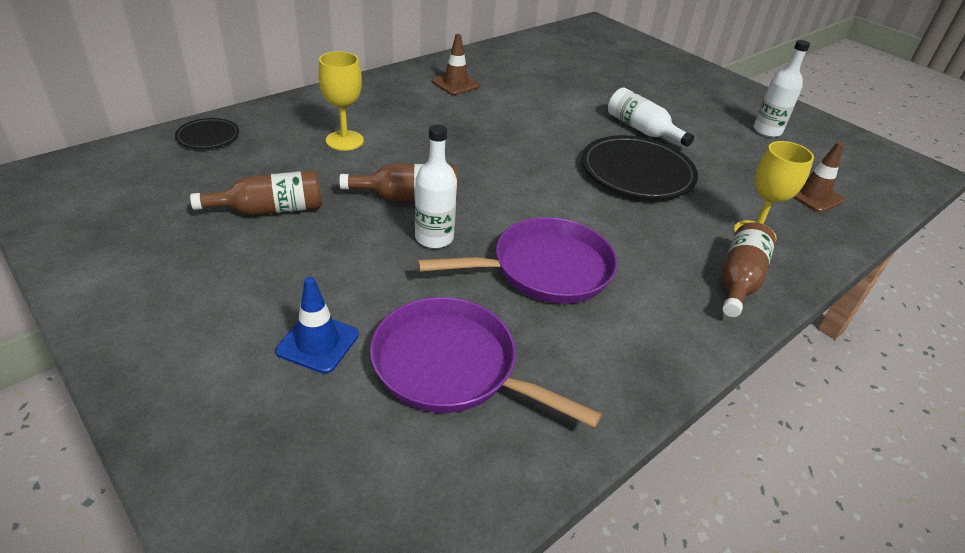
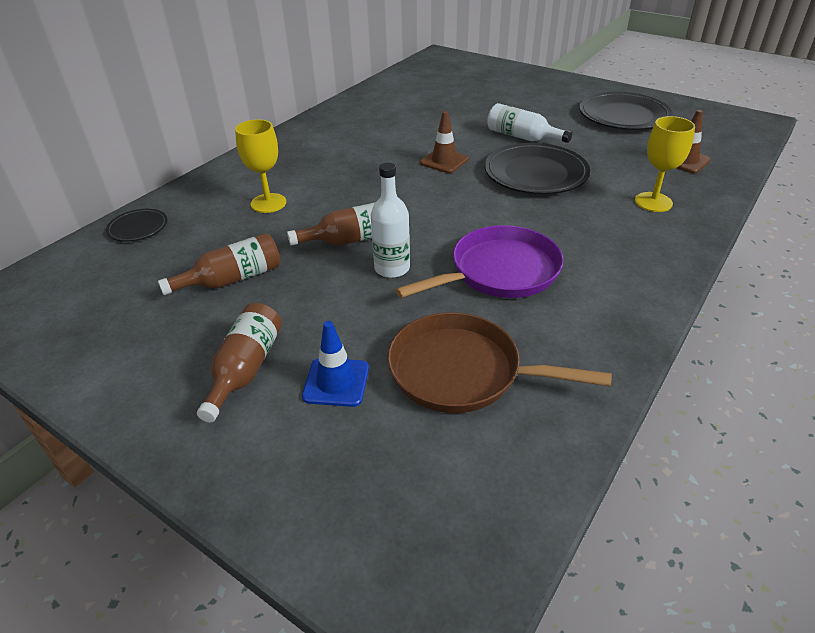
camera: 10 degrees left, 0 degrees up
purple pan [370,297,602,428] -> brown pan [387,312,612,413]
brown traffic cone [432,34,480,95] -> brown traffic cone moved to [420,111,469,173]
brown bottle [721,222,776,317] -> brown bottle moved to [197,303,282,422]
white bottle [754,40,810,137] -> black plate [579,92,673,130]

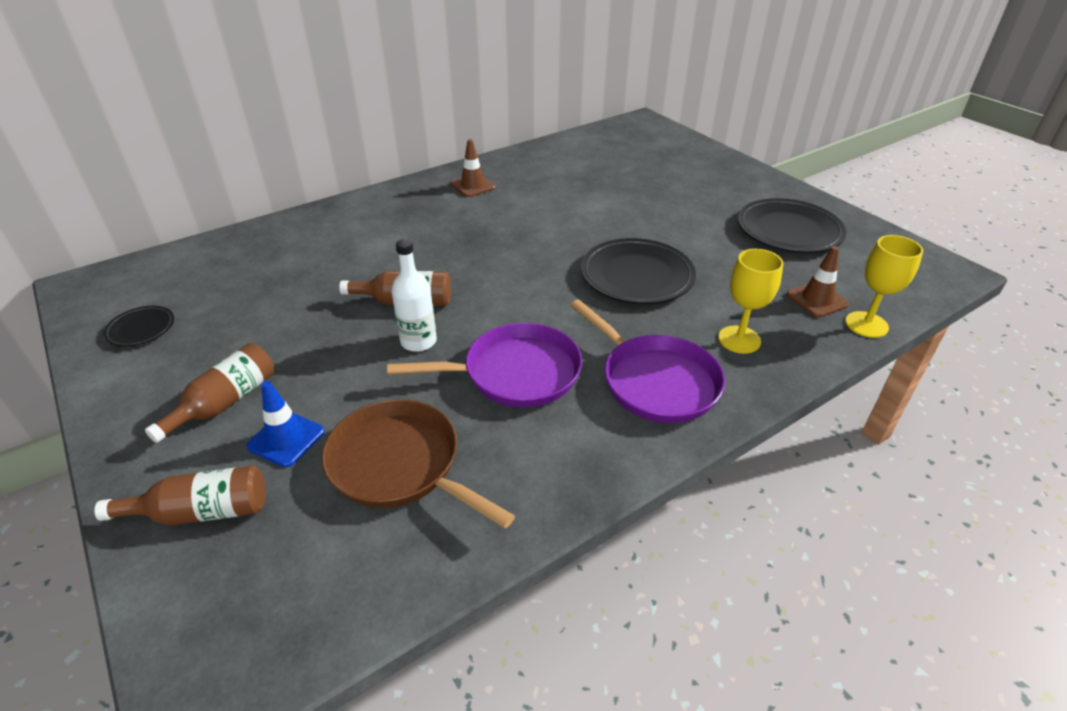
camera: 20 degrees right, 0 degrees up
black plate [106,209,167,242] -> black plate moved to [103,306,174,347]
brown bottle [158,233,280,295] -> brown bottle moved to [94,465,265,526]
yellow goblet [235,119,286,213] -> yellow goblet moved to [845,235,923,338]
brown traffic cone [420,111,469,173] -> brown traffic cone moved to [450,139,496,197]
white bottle [487,103,572,143] -> none
none -> purple pan [570,299,725,423]

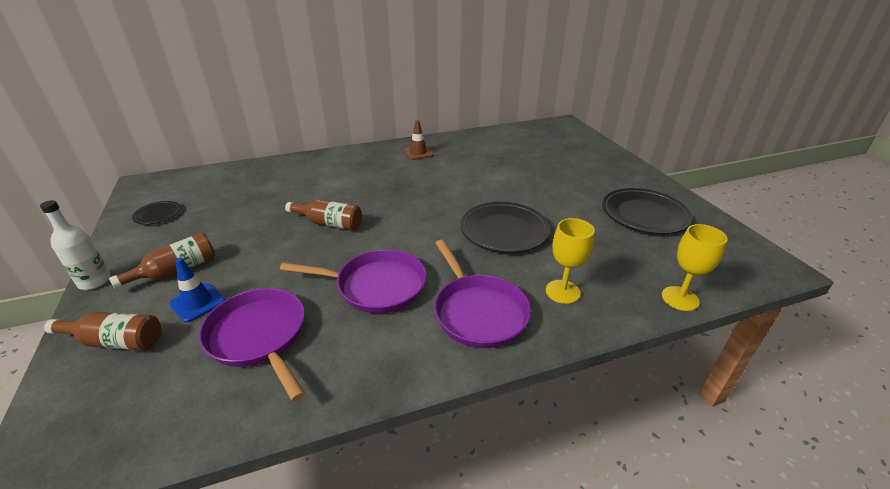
camera: 15 degrees right, 5 degrees down
brown pan [321,399,515,528] -> purple pan [198,288,305,402]
white bottle [391,239,437,352] -> white bottle moved to [40,200,111,290]
brown traffic cone [786,246,849,318] -> none

